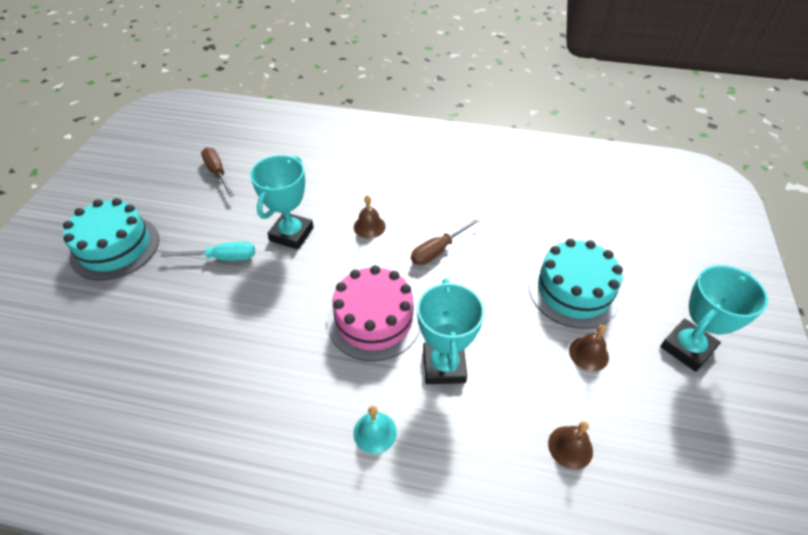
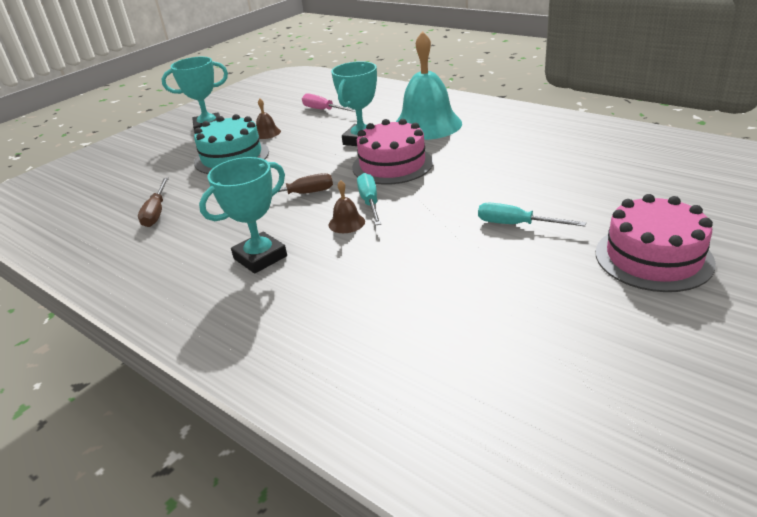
camera: 150 degrees left, 15 degrees down
turquoise cake [63,198,159,280] -> pink cake [596,194,716,292]
brown screwdriver [201,147,234,197] -> brown screwdriver moved to [138,177,169,227]
turquoise trophy [250,155,314,250] -> turquoise trophy moved to [199,157,287,274]
turquoise bell [353,406,397,454] -> turquoise bell [396,31,462,140], size x2.43
brown bell [548,421,593,470] -> pink screwdriver [302,93,356,112]
none -> turquoise screwdriver [357,173,381,225]

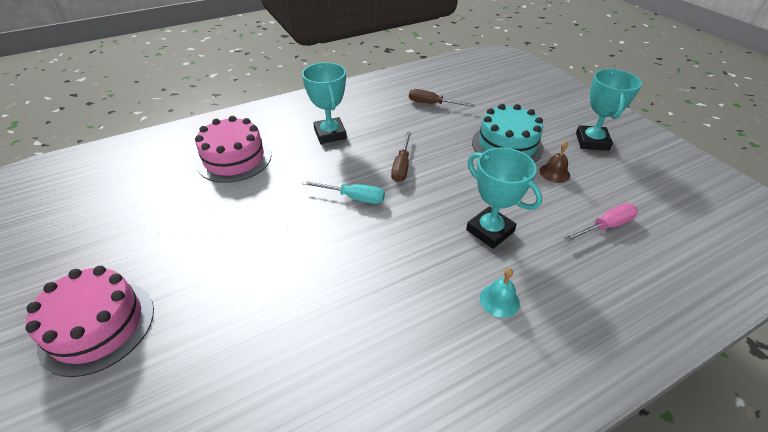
camera: 110 degrees right, 10 degrees up
brown bell [329,180,365,233] -> none
pink cake [352,119,433,185] -> pink cake moved to [195,116,271,183]
turquoise bell [396,31,462,140] -> turquoise bell [480,268,520,318], size x0.41
turquoise screwdriver [478,203,586,226] -> none

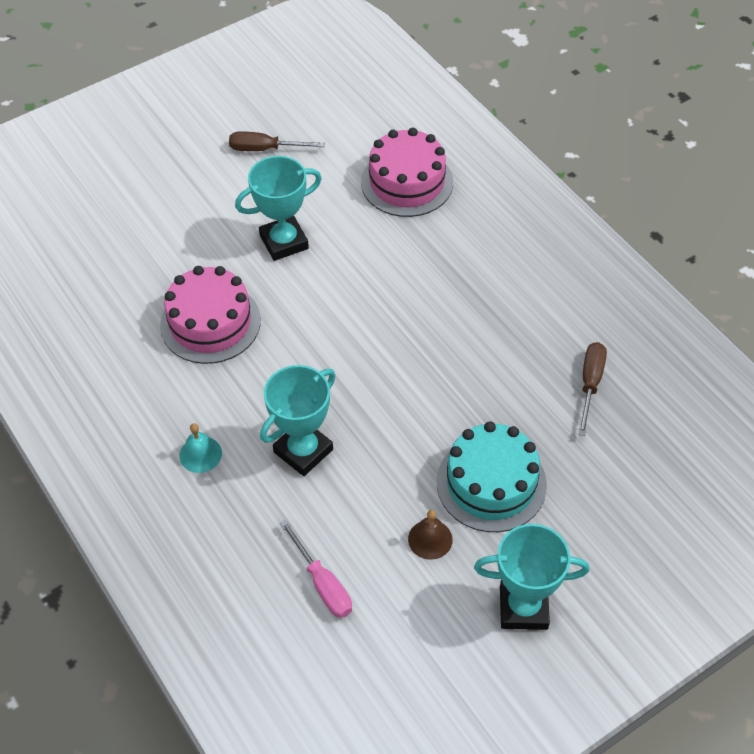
camera: 85 degrees right, 10 degrees up
pink cake [25,266,154,377] -> pink cake moved to [160,266,261,364]
turquoise trophy [302,62,347,144] -> turquoise trophy moved to [235,156,322,261]
turquoise screwdriver [302,181,385,204] -> none
brown screwdriver [391,132,411,182] -> brown screwdriver moved to [229,131,325,151]

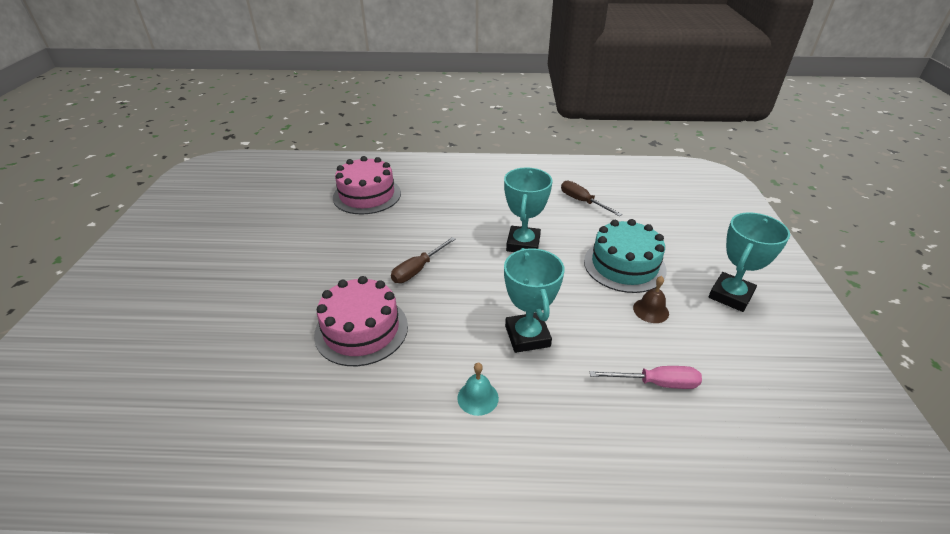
camera: 55 degrees left, 15 degrees down
brown screwdriver [229,131,325,151] -> brown screwdriver moved to [391,237,456,283]
turquoise trophy [235,156,322,261] -> turquoise trophy moved to [504,167,552,252]

